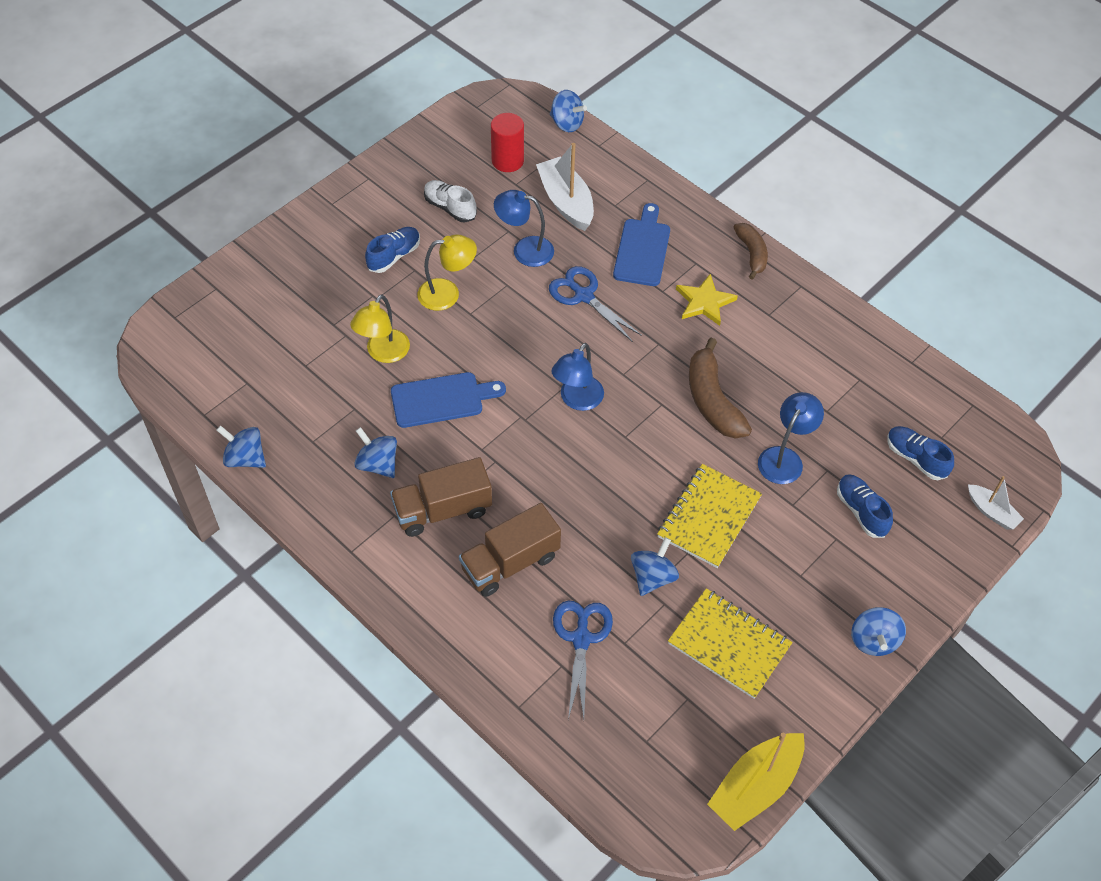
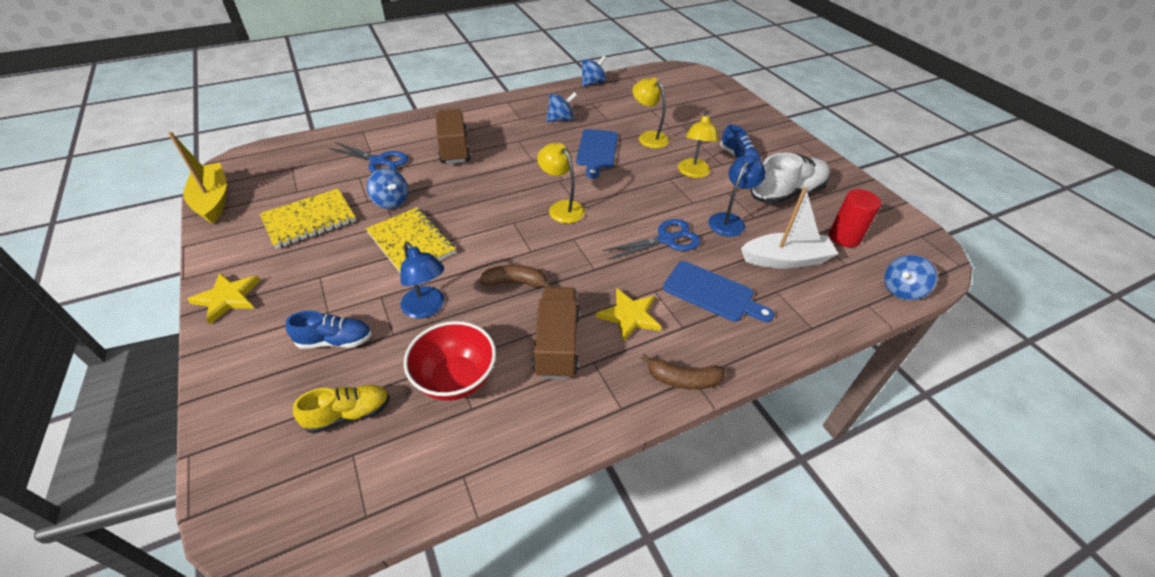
camera: 110 degrees right, 10 degrees down
brown truck [390,457,492,537] -> brown truck moved to [533,287,580,379]
white shoe [424,180,477,222] -> white shoe [750,153,830,205], size x1.67
blue lamp [551,343,604,411] -> yellow lamp [537,143,585,223]
brown banana [689,338,752,439] -> brown banana [479,265,553,288], size x0.64
blue spinning top [851,607,906,656] -> yellow star [187,273,260,324]
blue shoe [887,426,954,480] -> yellow shoe [293,385,390,433]
white boat [968,476,1024,530] -> none
none -> red bowl [404,321,496,401]

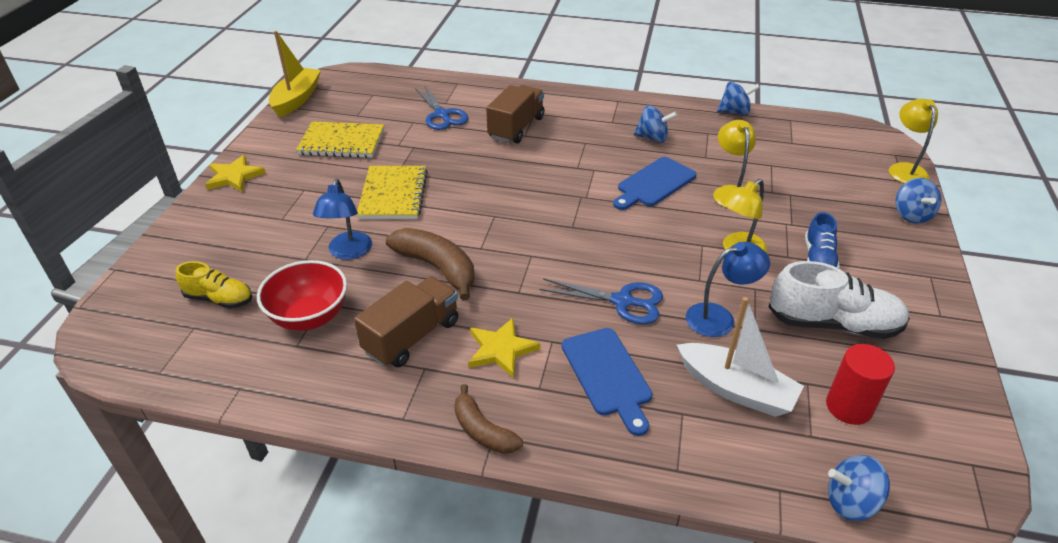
camera: 40 degrees right, 5 degrees down
blue shoe [286,311,372,349] -> none
blue spinning top [367,168,408,209] -> blue spinning top moved to [895,178,942,224]
brown banana [479,265,553,288] -> brown banana [386,228,475,301], size x1.57
yellow lamp [537,143,585,223] -> yellow lamp moved to [889,99,938,183]

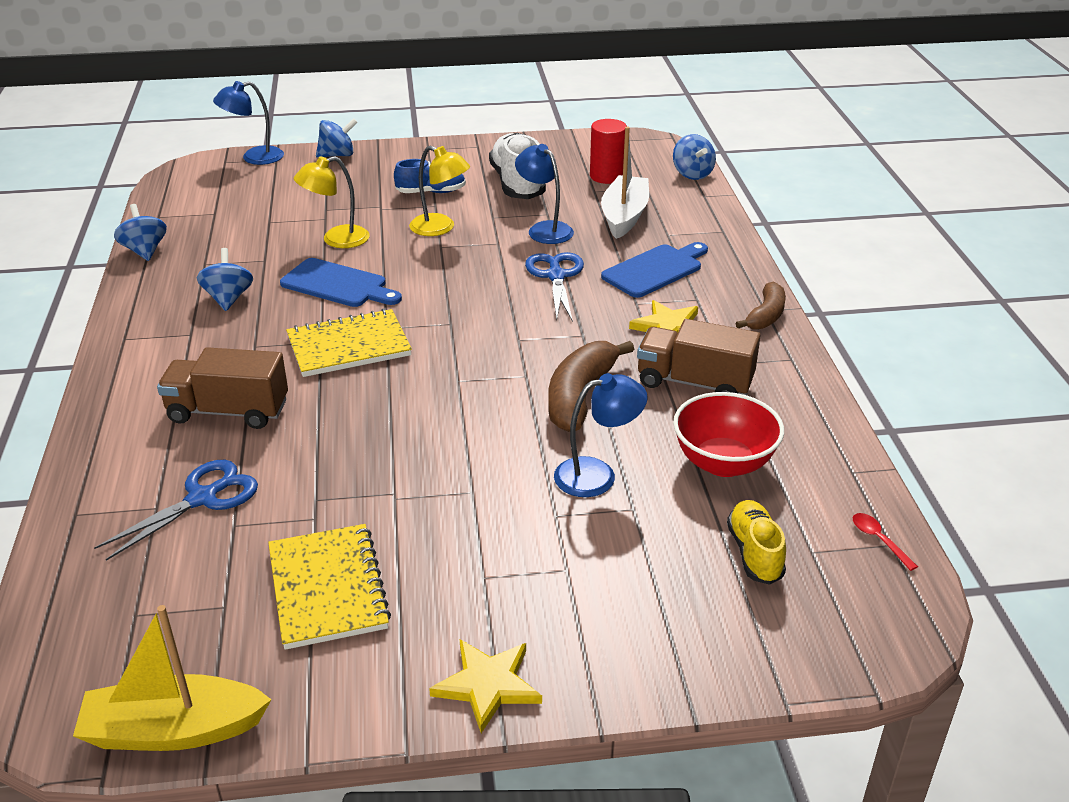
camera: 110 degrees left, 5 degrees down
yellow notebook [356,166,428,219] -> yellow notebook moved to [286,309,412,377]
yellow lamp [889,99,938,183] -> blue lamp [213,81,284,165]
none -> red spoon [853,513,918,571]

